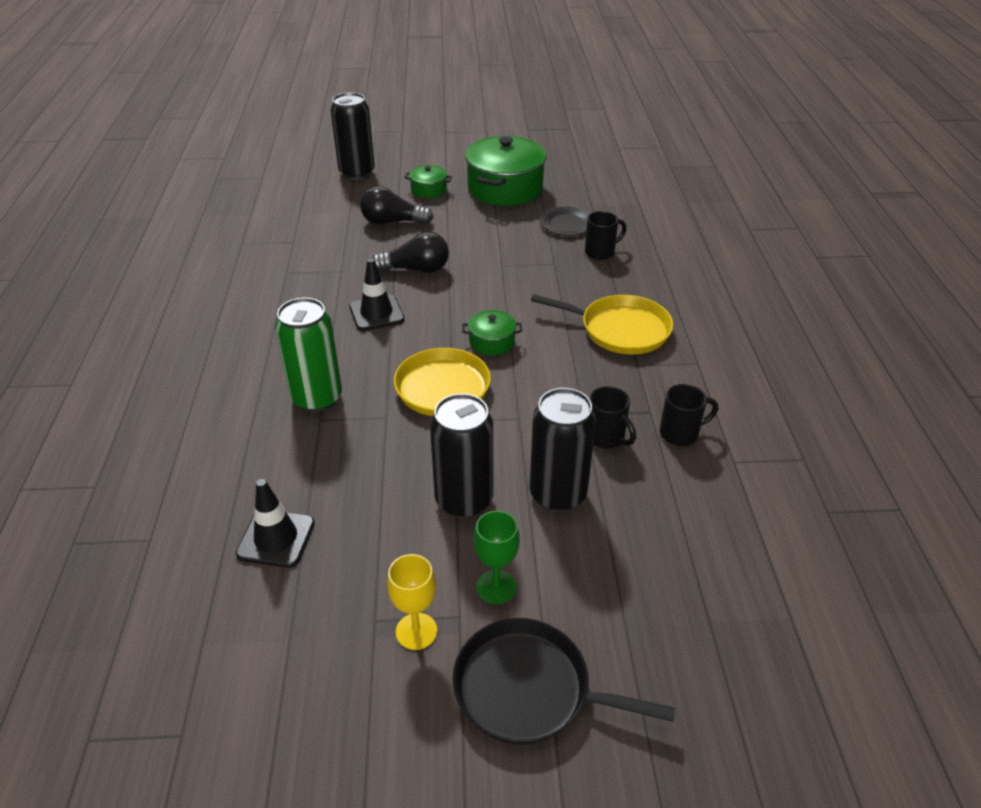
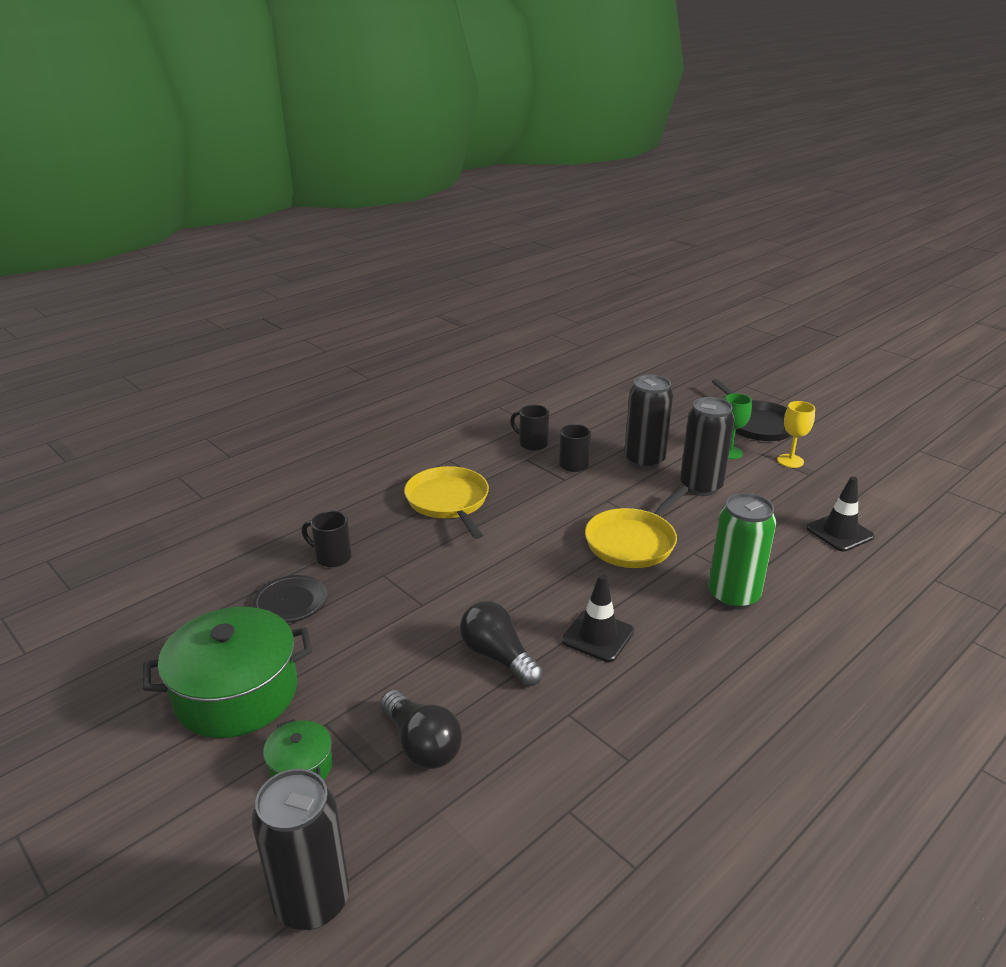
camera: 130 degrees left, 10 degrees down
green pot [462,310,522,356] -> none

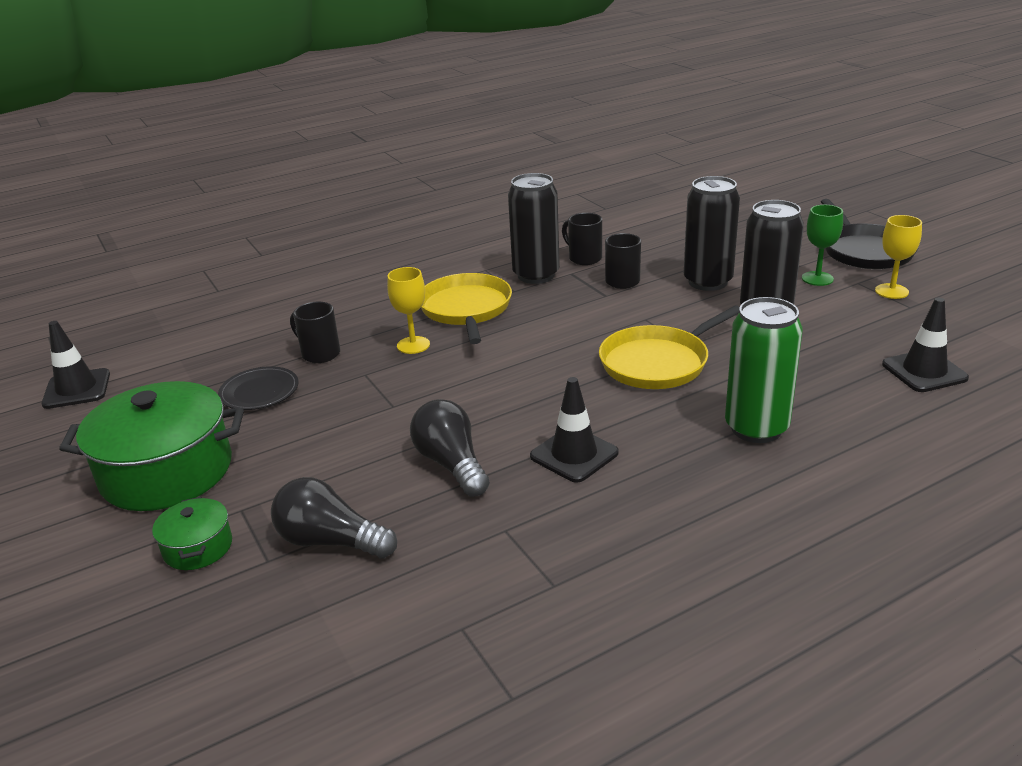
camera: 15 degrees right, 0 degrees up
black can [252,769,349,930] -> black can moved to [508,173,560,284]
black light bulb [380,690,462,769] -> black light bulb turned 135 degrees clockwise [271,477,397,558]
none -> black traffic cone [42,321,110,409]
none -> yellow goblet [387,267,430,354]

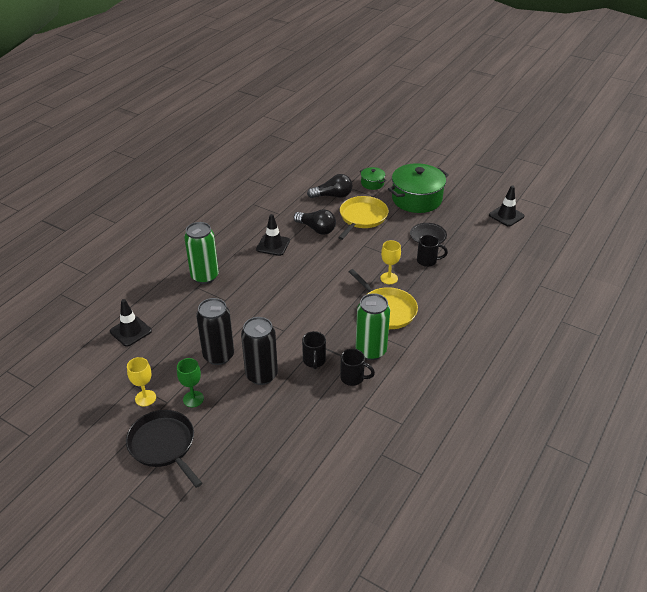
camera: 150 degrees right, 10 degrees up
black can [508,173,560,284] -> green can [356,293,390,360]
yellow pan [599,305,740,389] -> yellow pan moved to [338,196,389,240]

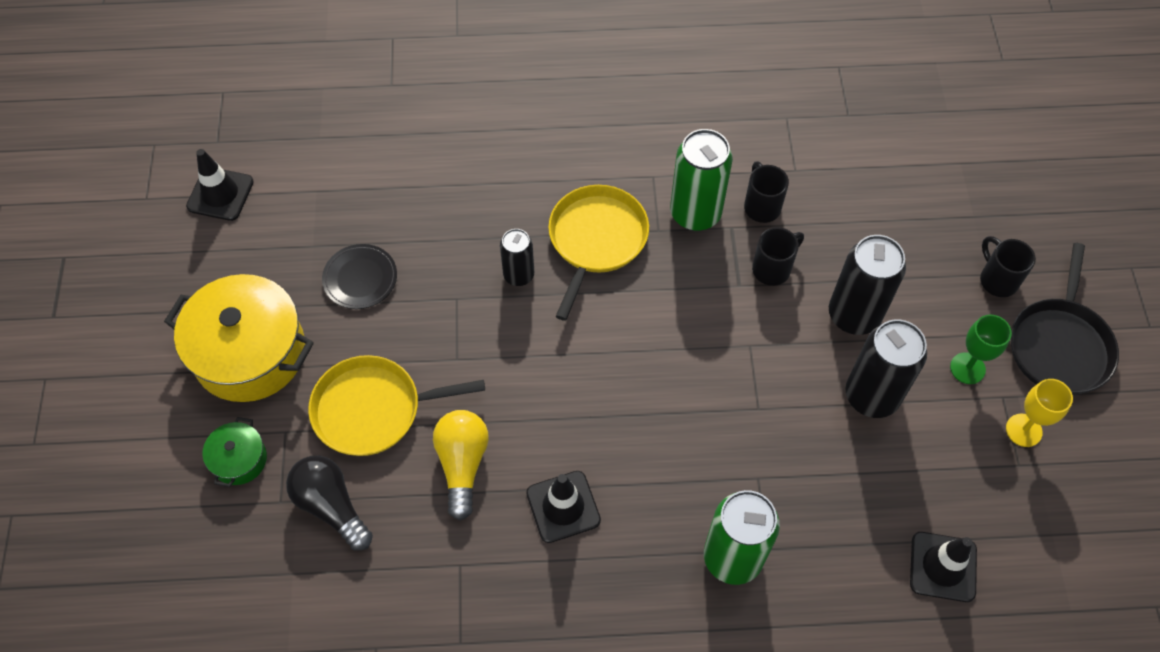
camera: 125 degrees left, 20 degrees up
black light bulb [294,209,336,235] -> yellow light bulb [433,410,489,521]
yellow goblet [380,240,401,284] -> black can [500,229,534,286]
green pot [388,163,449,213] -> yellow pot [164,274,314,402]
black mug [417,235,448,267] -> black mug moved to [980,236,1036,297]

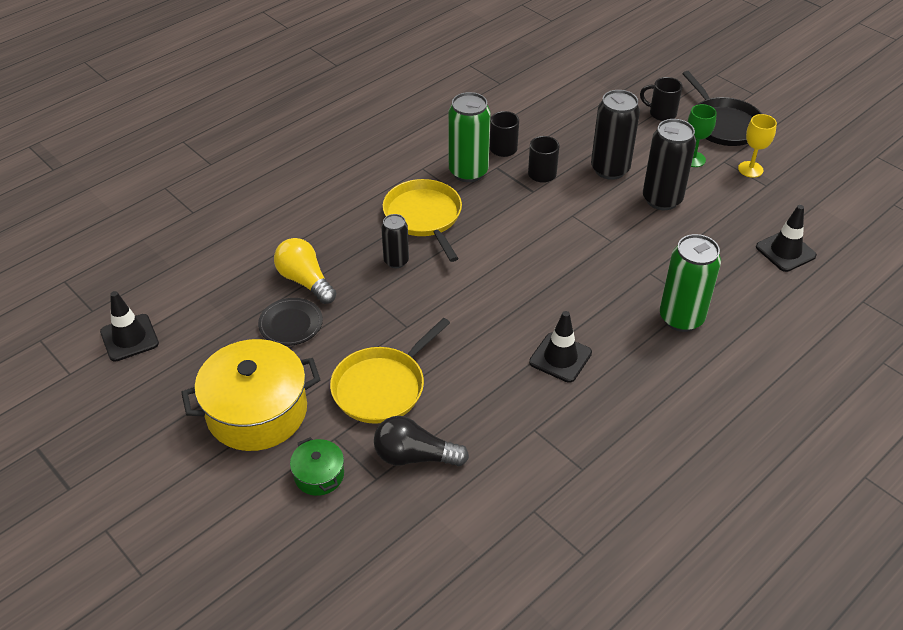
camera: 40 degrees left, 15 degrees down
yellow light bulb [433,410,489,521] -> yellow light bulb moved to [274,238,336,304]

